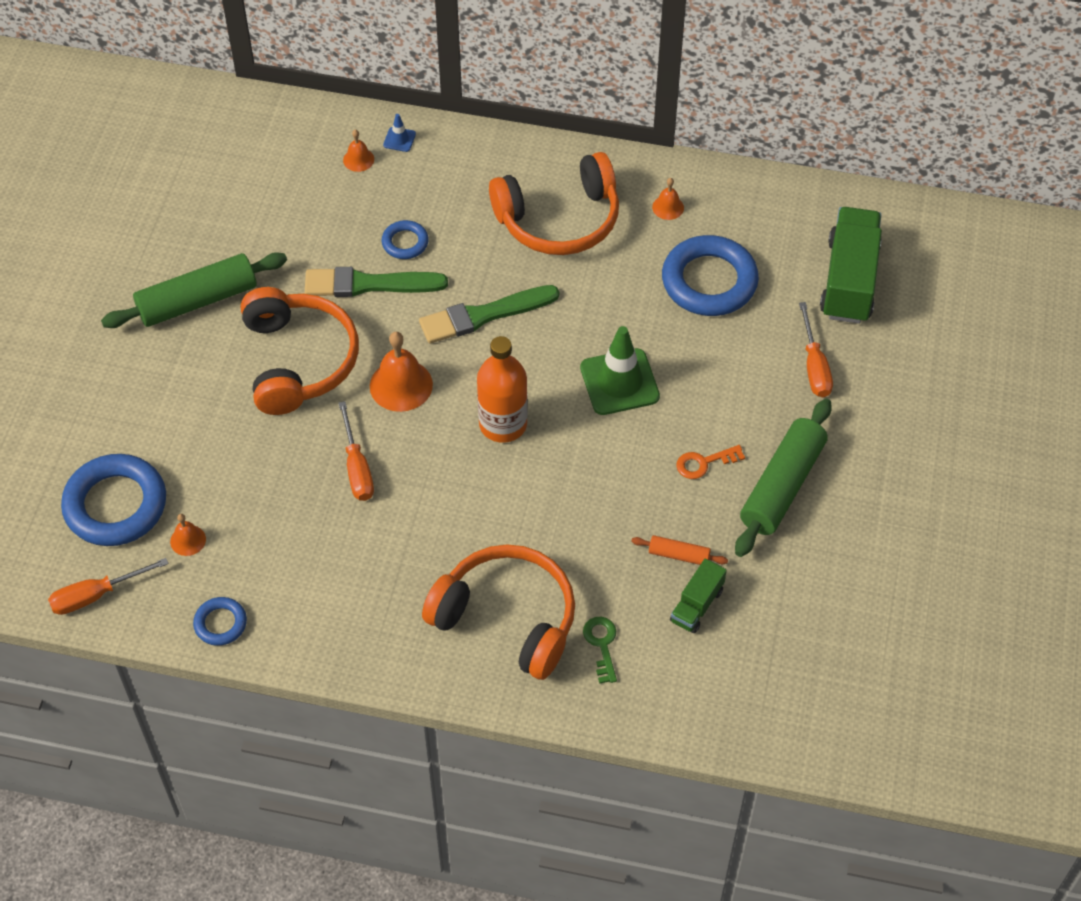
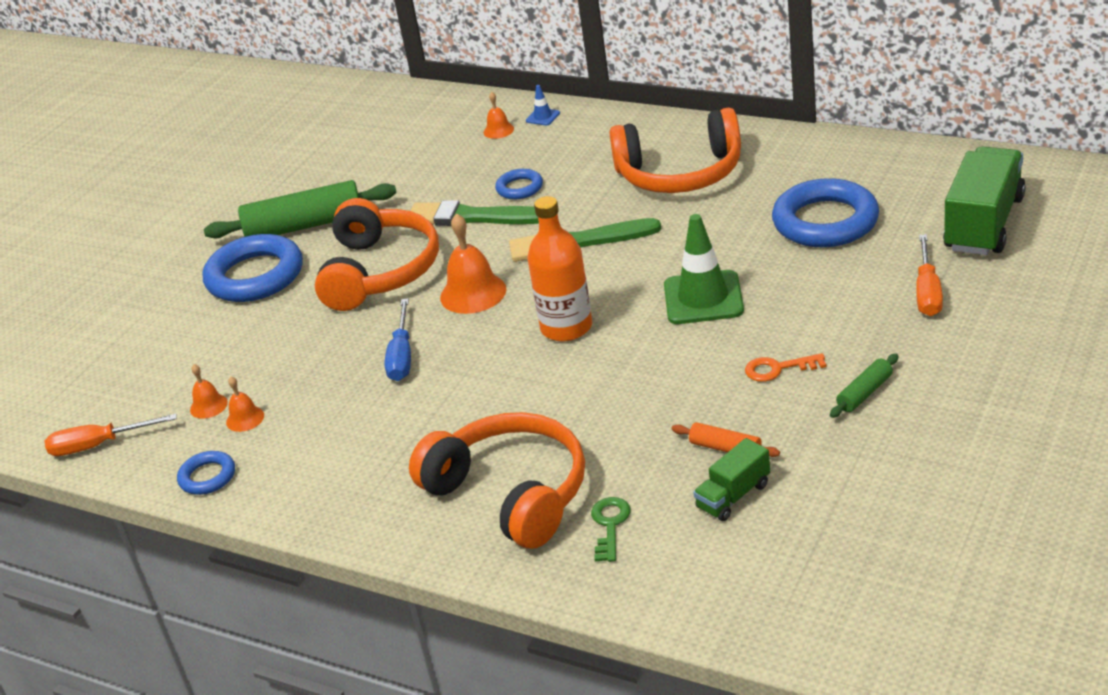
camera: 20 degrees right, 20 degrees down
blue ring [61,454,166,546] -> blue ring moved to [203,234,303,302]
orange screwdriver [338,401,374,501] -> blue screwdriver [384,298,411,381]
orange bell [652,178,684,220] -> orange bell moved to [226,377,264,432]
green rolling pin [735,399,832,557] -> green rolling pin [830,354,899,418], size x0.47

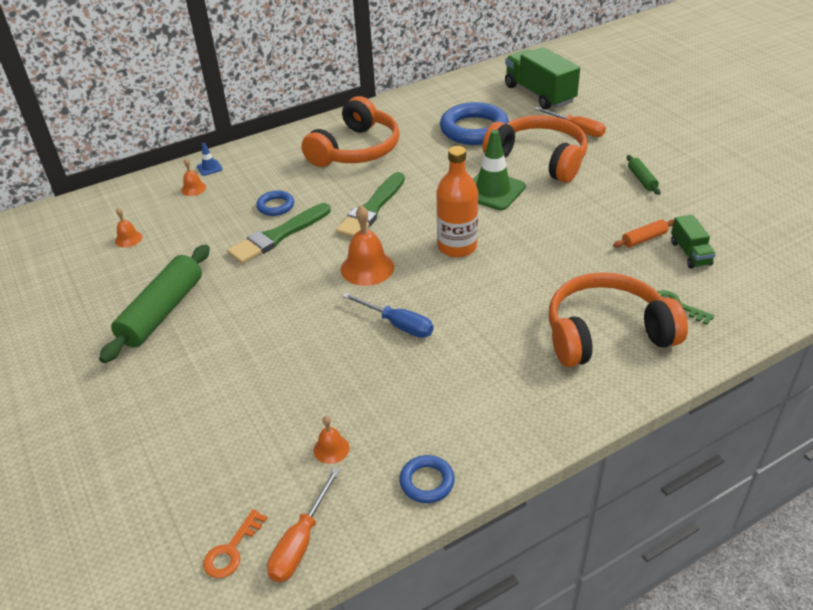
camera: 60 degrees left, 5 degrees up
blue ring [203,234,303,302] -> none
orange bell [226,377,264,432] -> orange bell moved to [115,208,142,247]
orange headphones [315,198,439,311] -> orange headphones moved to [483,115,588,183]
orange key [745,353,827,382] -> orange key moved to [203,509,267,578]

